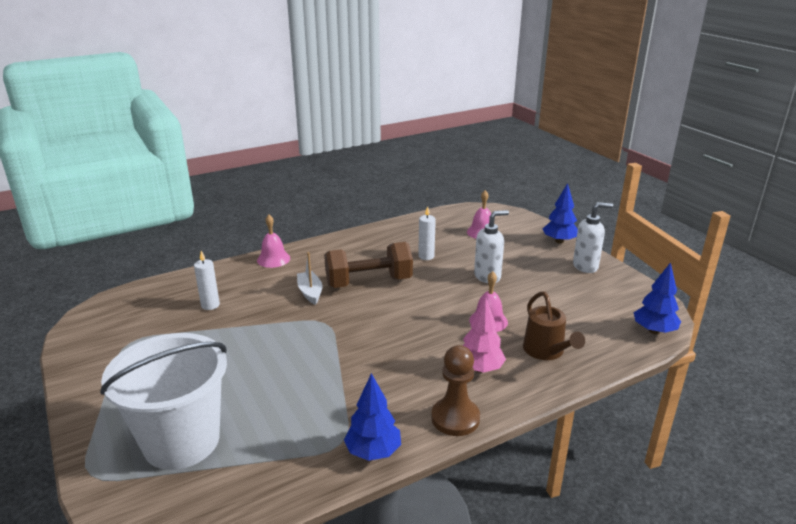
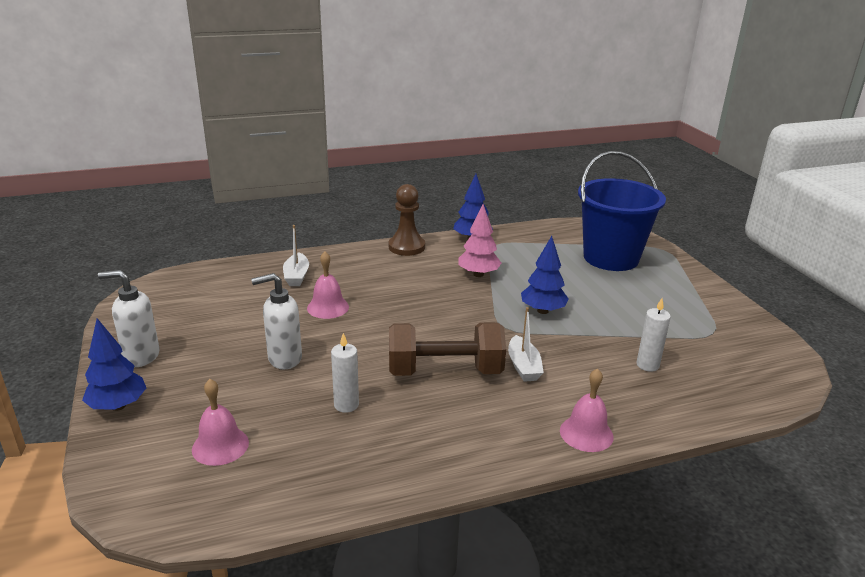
camera: 170 degrees left, 0 degrees up
white bucket [100,333,227,470] -> blue bucket [578,151,666,271]
pink tree [463,297,506,373] -> pink tree moved to [458,204,501,277]
brown watering can [523,292,585,360] -> white boat [283,225,309,286]
blue tree [634,262,681,334] -> blue tree moved to [521,236,569,314]

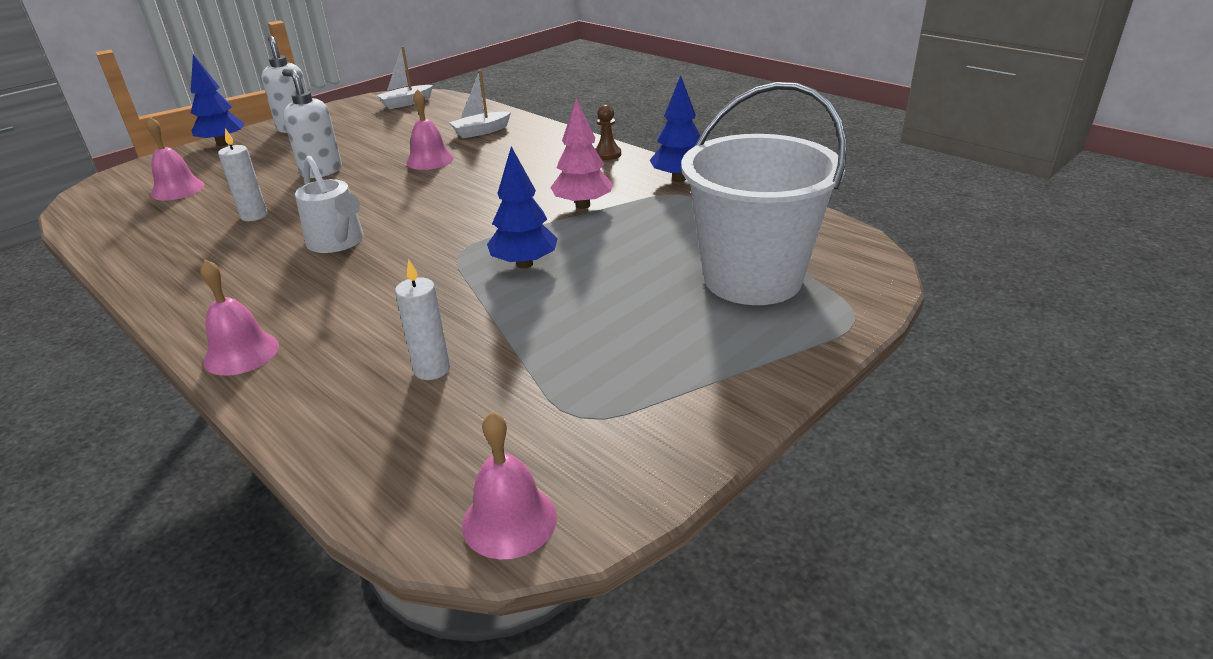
camera: 65 degrees right, 5 degrees up
brown pawn [389,184,425,256] -> brown pawn [595,105,621,160], size x0.57
brown dumbbell [389,322,506,376] -> white watering can [295,156,364,253]
white boat [508,307,544,382] -> white boat moved to [377,46,433,109]
blue bucket [578,151,666,271] -> white bucket [681,82,847,305]
none -> pink bell [462,412,557,559]

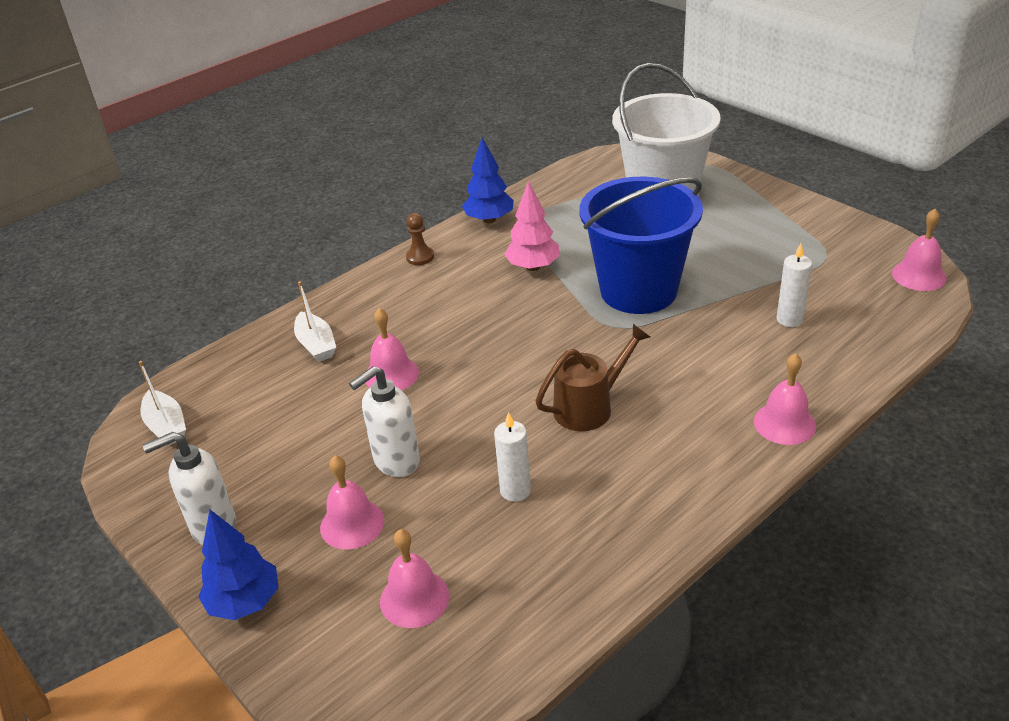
camera: 85 degrees left, 5 degrees up
white watering can [295,156,364,253] -> brown watering can [535,324,650,431]
blue tree [487,146,558,269] -> blue bucket [579,177,703,314]
none -> pink bell [320,455,384,550]

